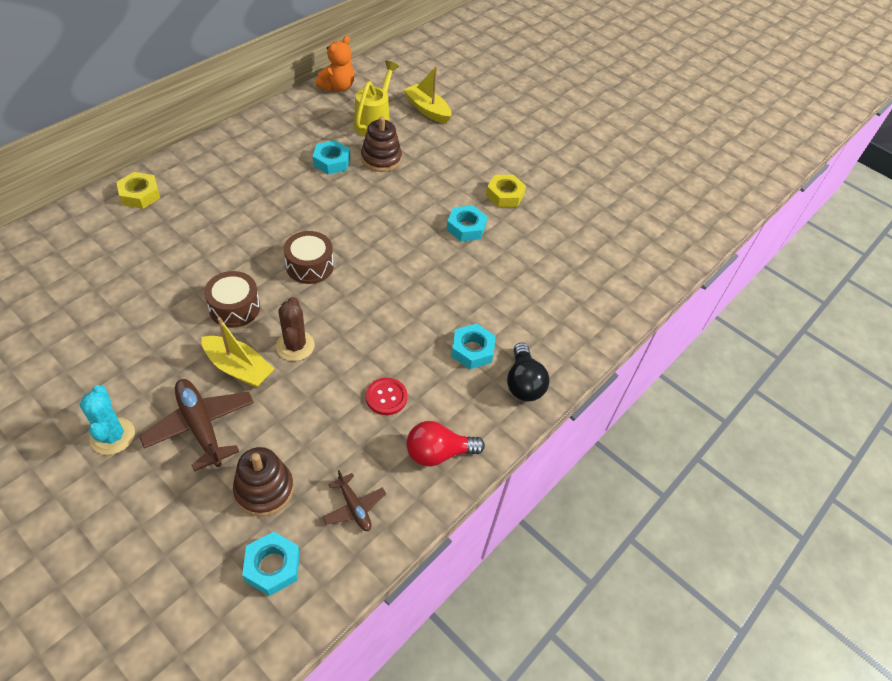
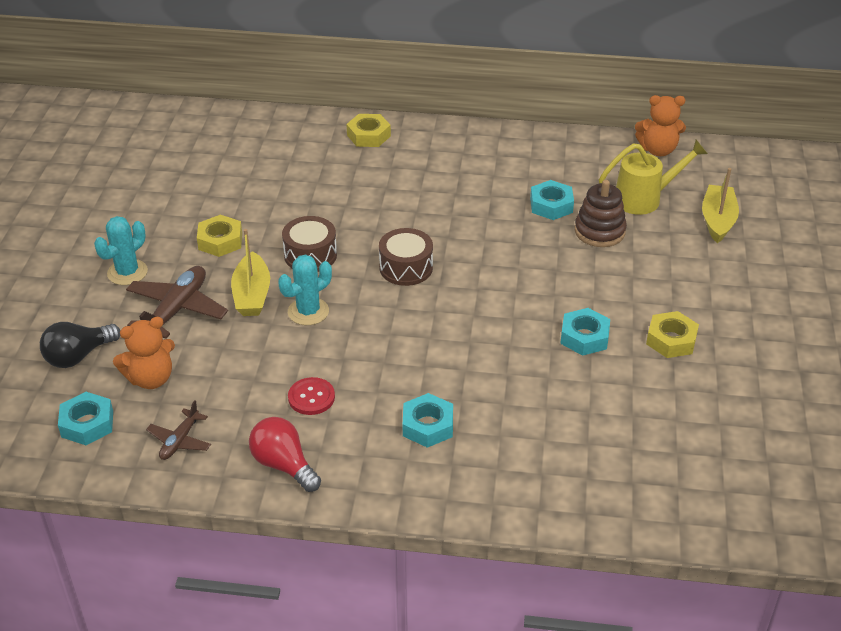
camera: 60 degrees right, 10 degrees down
brown stacking toy [233,447,294,517] -> orange teddy bear [113,317,175,389]
brown cactus [276,297,315,361] -> turquoise cactus [278,255,332,325]
black light bulb [507,343,549,402] -> black light bulb moved to [40,322,120,368]
none -> yellow nut [197,215,242,257]

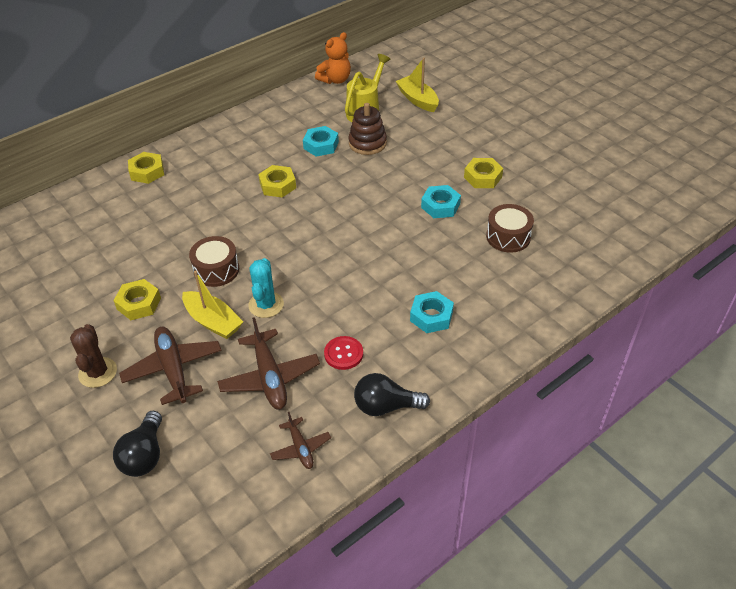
camera: 45 degrees left, 5 degrees up
turquoise nut [58,392,113,445] -> none
turquoise cactus [94,216,148,285] -> brown cactus [70,324,117,388]
orange teddy bear [113,317,175,389] -> none
red light bulb [249,417,321,492] -> black light bulb [354,373,430,416]
brown drum [379,228,433,286] -> brown drum moved to [486,204,534,253]
none -> brown plane [217,317,320,409]
none -> yellow nut [258,165,296,198]

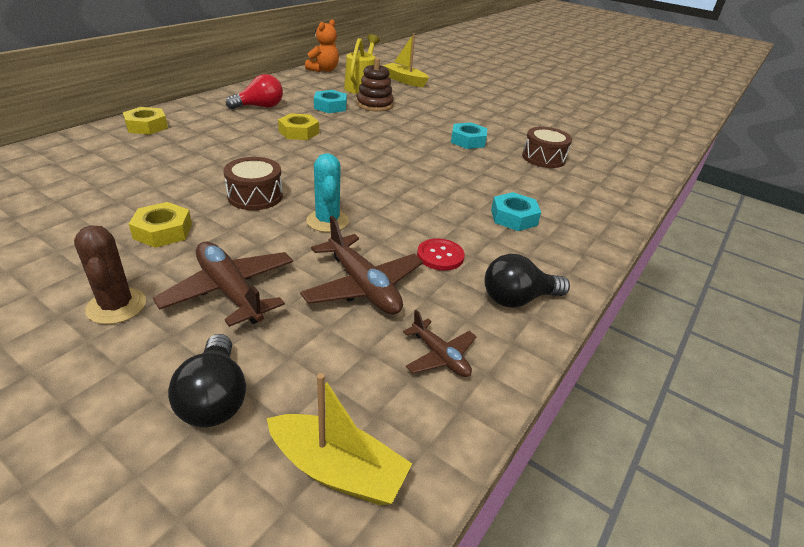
camera: 20 degrees left, 10 degrees down
yellow boat [182,271,243,339] -> yellow boat moved to [267,373,412,505]
yellow nut [464,158,503,188] -> none
none -> red light bulb [226,74,283,109]

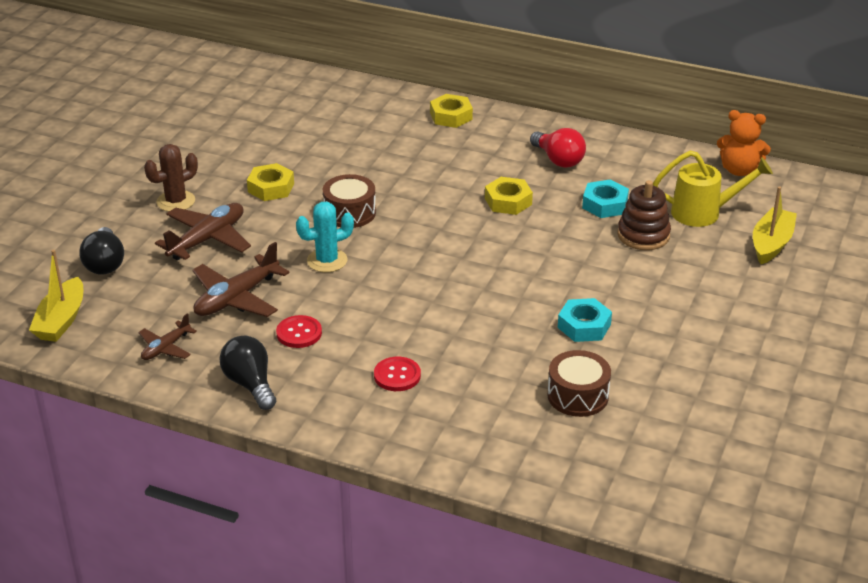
camera: 80 degrees right, 0 degrees up
black light bulb [168,334,246,427] -> black light bulb turned 75 degrees counterclockwise [79,227,124,275]
turquoise nut [491,192,541,231] -> red button [374,357,421,391]

